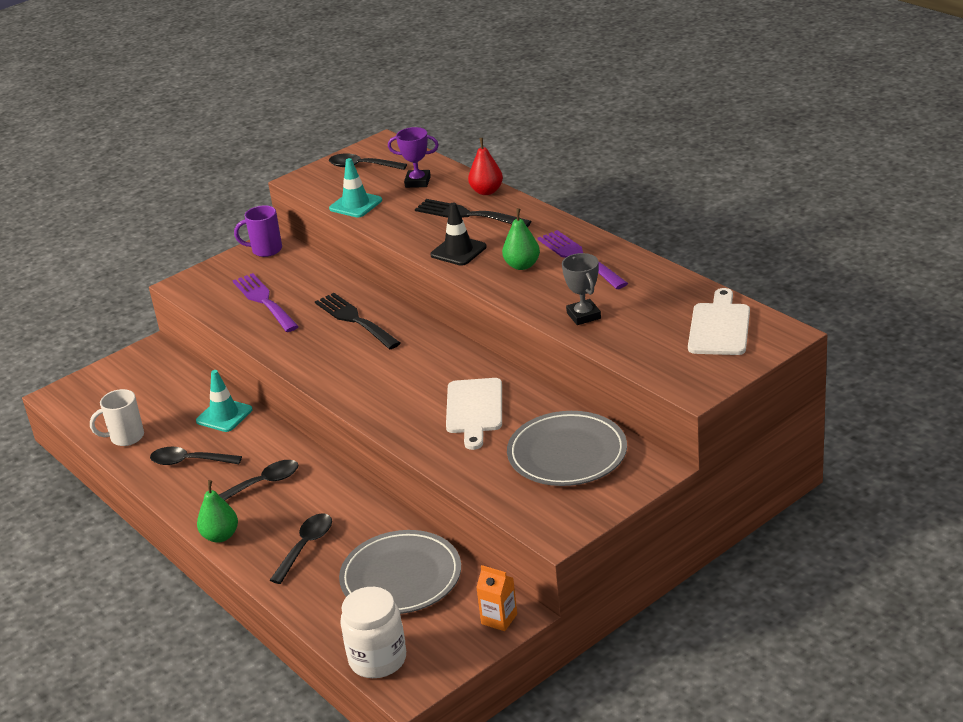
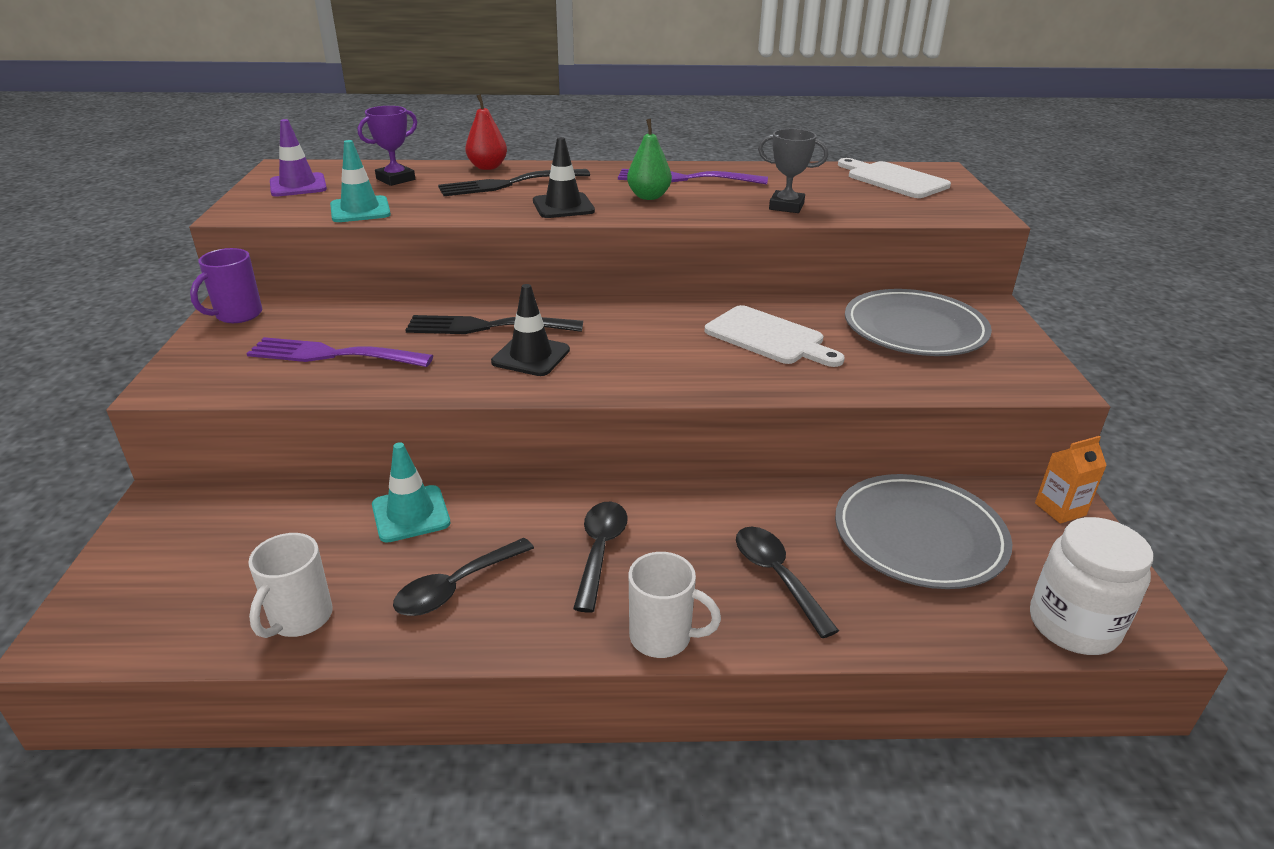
camera: 55 degrees left, 0 degrees up
green pear [197,480,238,543] -> white mug [629,552,721,658]
black spoon [329,154,407,170] -> purple traffic cone [270,119,327,197]
none -> black traffic cone [491,284,570,376]

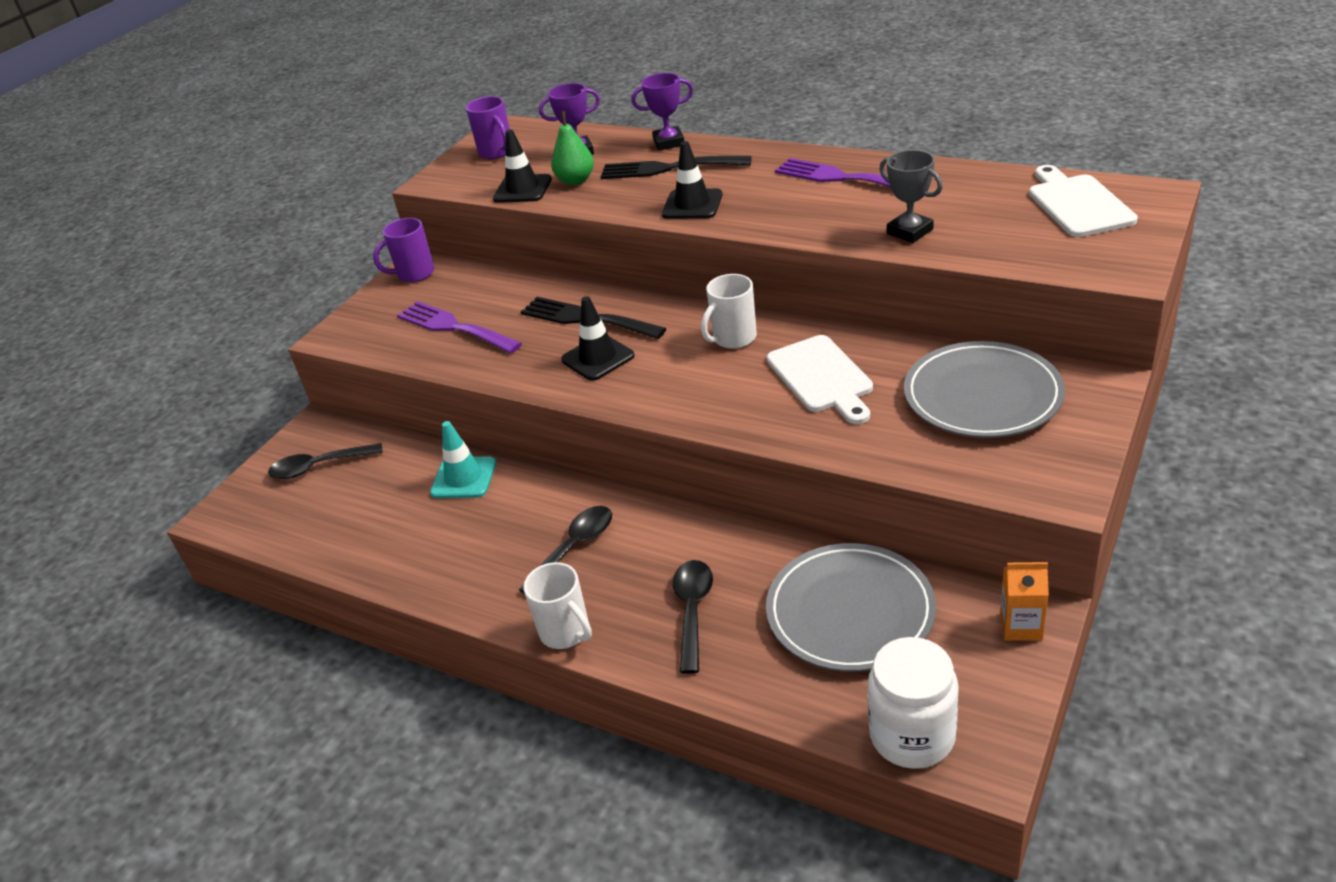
camera: 35 degrees right, 5 degrees up
white mug [248,533,333,638] -> white mug moved to [701,274,757,349]
purple traffic cone [270,119,327,197] -> purple mug [466,96,510,159]
turquoise traffic cone [330,140,391,222] -> black traffic cone [493,129,552,203]
black spoon [393,538,534,616] -> black spoon moved to [268,443,383,479]
red pear [465,94,507,170] -> purple trophy [631,73,693,151]
green pear [627,119,672,200] -> green pear moved to [551,111,594,185]

